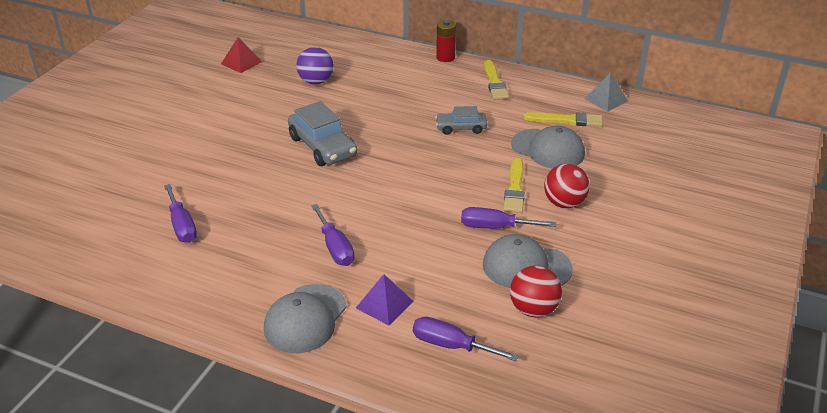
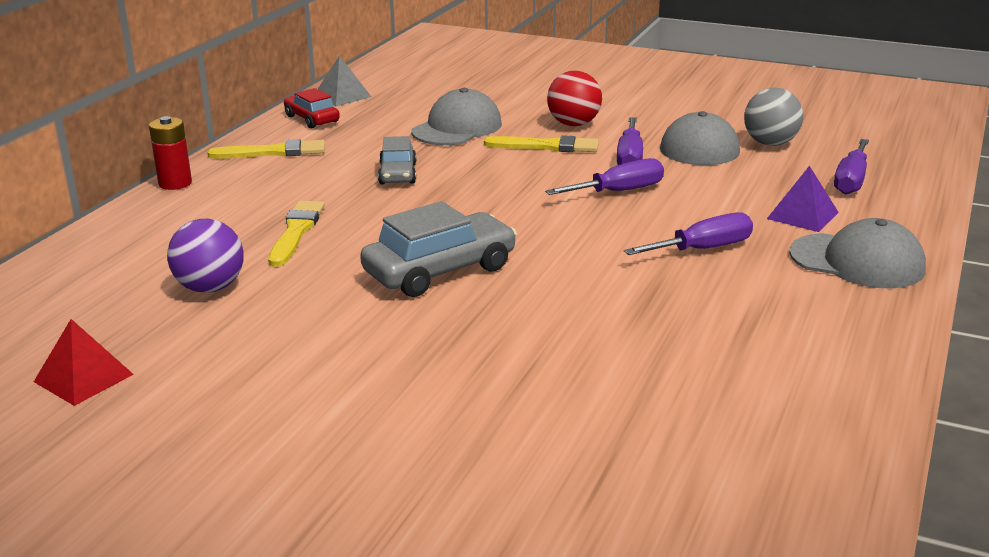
camera: 90 degrees left, 10 degrees down
purple screwdriver [164,184,197,243] -> purple screwdriver moved to [545,158,664,195]
red ball [510,266,562,317] -> grey ball [744,88,803,146]
yellow brush [523,112,603,127] -> yellow brush moved to [268,200,325,267]
none -> red car [284,88,340,128]

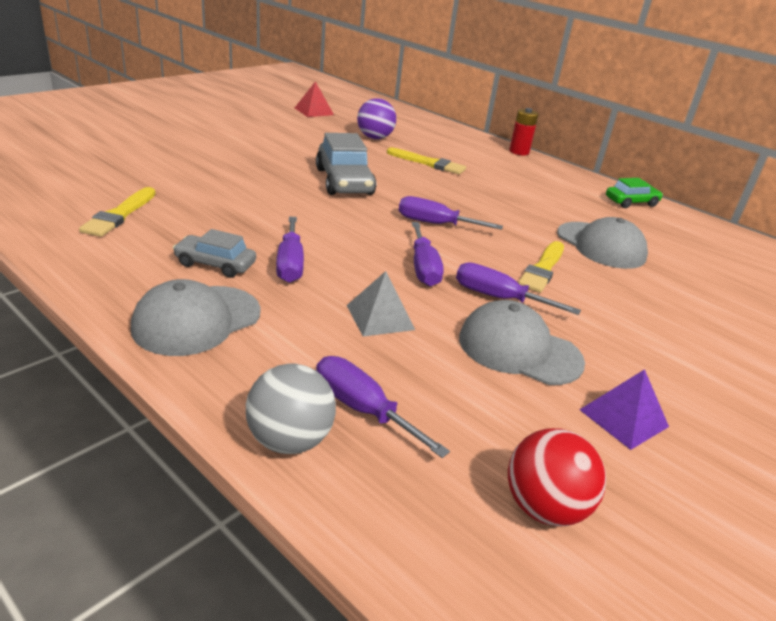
camera: 105 degrees right, 5 degrees up
yellow brush [207,139,325,159] -> yellow brush moved to [79,187,156,237]
red car [284,88,340,128] -> green car [606,178,663,208]
grey pyramid [318,56,371,106] -> grey pyramid moved to [346,271,415,337]
grey car [378,136,417,184] -> grey car moved to [173,229,256,278]
red ball [547,71,602,126] -> red ball moved to [508,428,606,527]
grey ball [744,88,803,146] -> grey ball moved to [246,363,336,454]
purple pyramid [767,166,839,232] -> purple pyramid moved to [579,369,669,450]
none -> purple screwdriver [399,196,503,230]

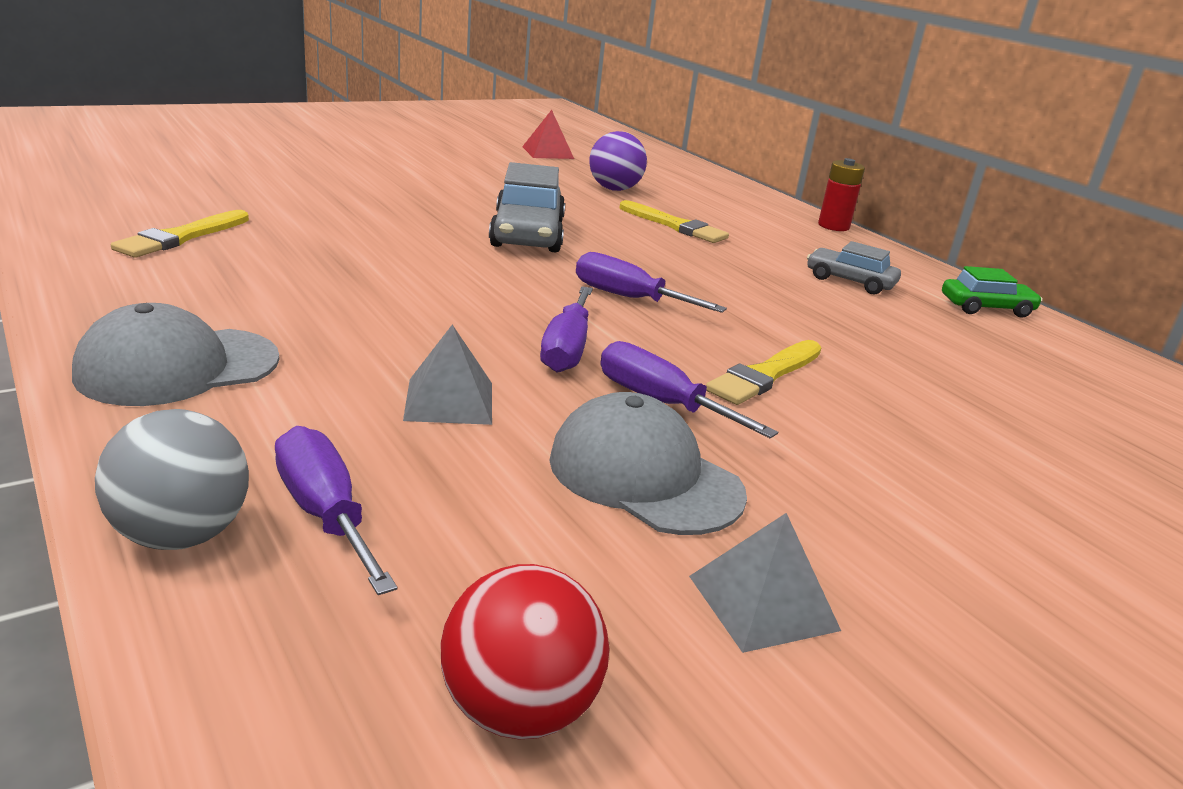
camera: 15 degrees right, 5 degrees down
grey car [173,229,256,278] -> grey car moved to [807,241,901,295]
purple screwdriver [276,216,304,283] -> none
grey cap [557,217,648,269] -> none
purple pyramid [579,369,669,450] -> grey pyramid [689,513,841,653]

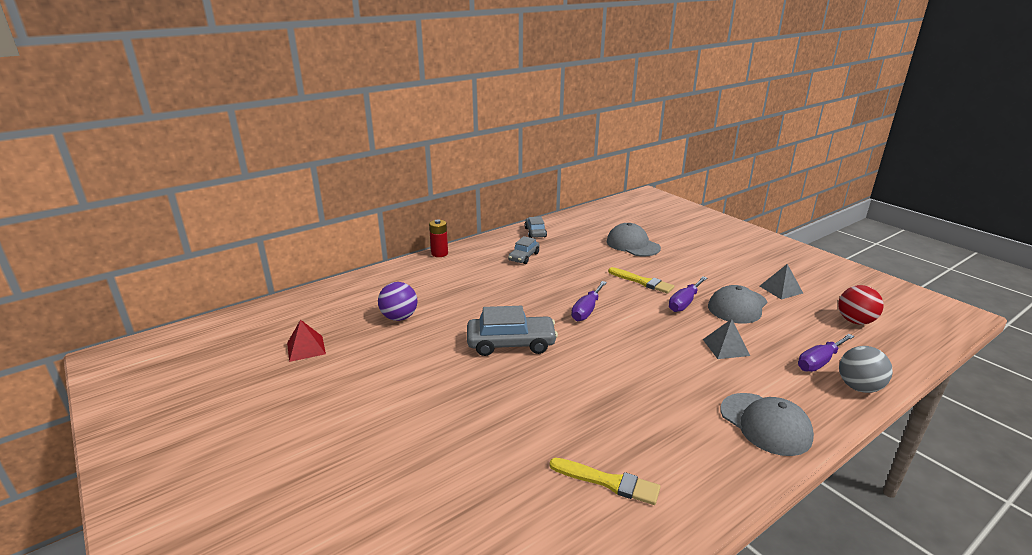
camera: 90 degrees left, 0 degrees up
purple screwdriver [540,286,593,372] -> none
yellow brush [620,200,729,243] -> none
green car [942,266,1043,318] -> grey car [524,216,547,238]
none -> grey cap [607,223,661,256]

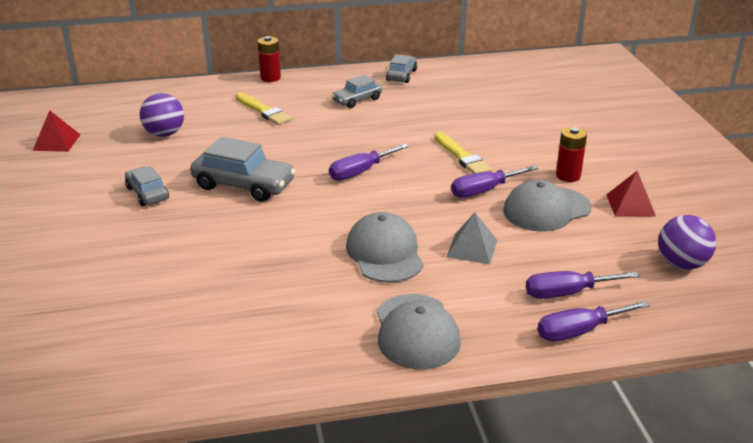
camera: 25 degrees right, 5 degrees up
yellow brush [549,458,660,505] -> yellow brush moved to [235,92,292,125]
grey cap [607,223,661,256] -> grey cap moved to [346,212,424,283]
grey pyramid [760,264,803,300] -> red pyramid [606,171,656,216]
red ball [838,285,883,325] -> purple ball [658,215,716,270]
grey ball [839,346,893,393] -> purple screwdriver [537,301,650,341]
none -> grey car [125,166,169,206]
none -> red battery [556,127,587,182]

